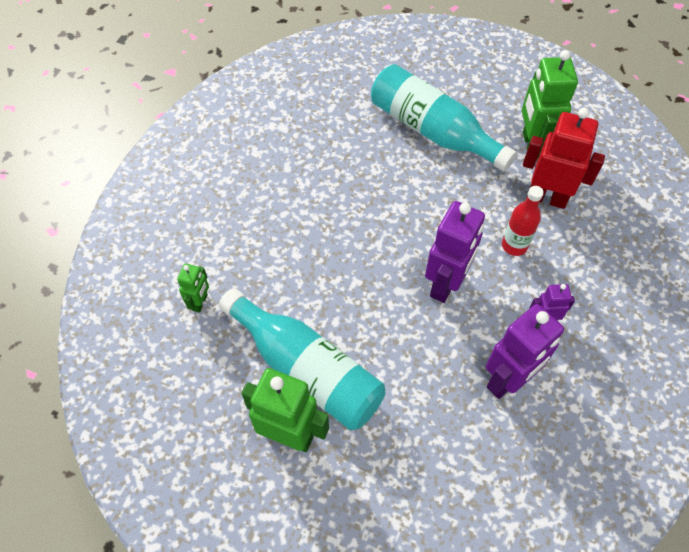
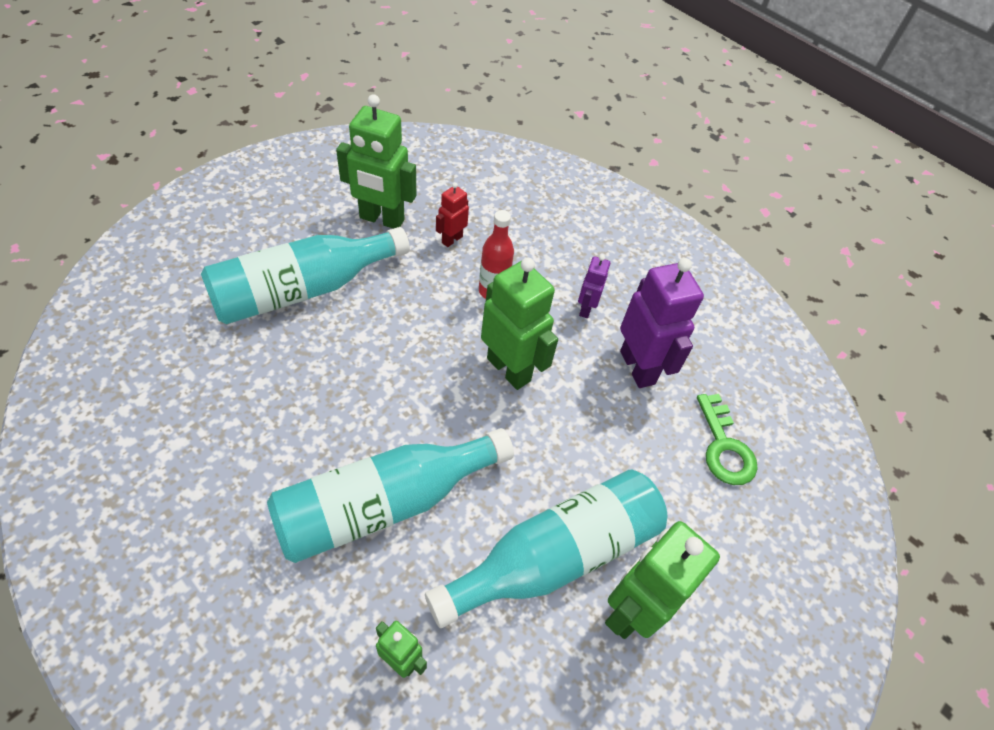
camera: 75 degrees left, 5 degrees down
purple robot [425,201,485,303] -> green robot [481,258,558,390]
red robot [523,108,605,209] -> red robot [436,182,469,247], size x0.52
none -> turquoise bottle [267,428,514,563]
none -> green key [697,394,758,485]

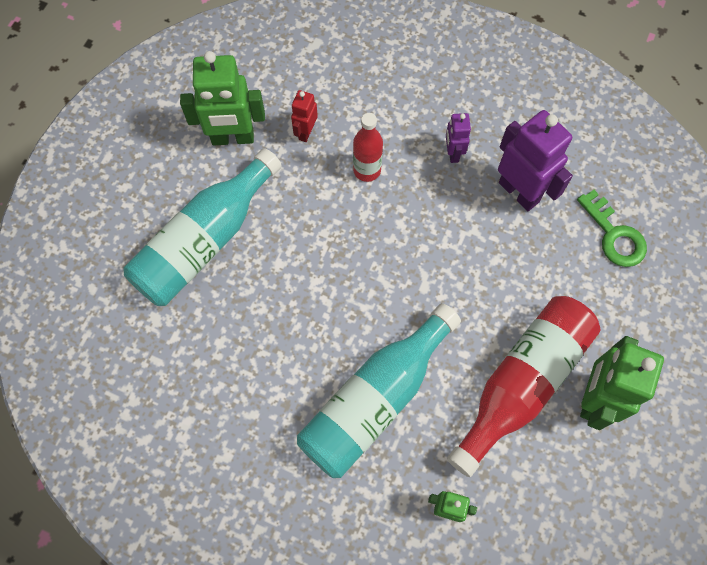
camera: 15 degrees left, 15 degrees up
turquoise bottle [425,470,667,628] -> red bottle [447,296,601,477]
green robot [481,258,558,390] -> none

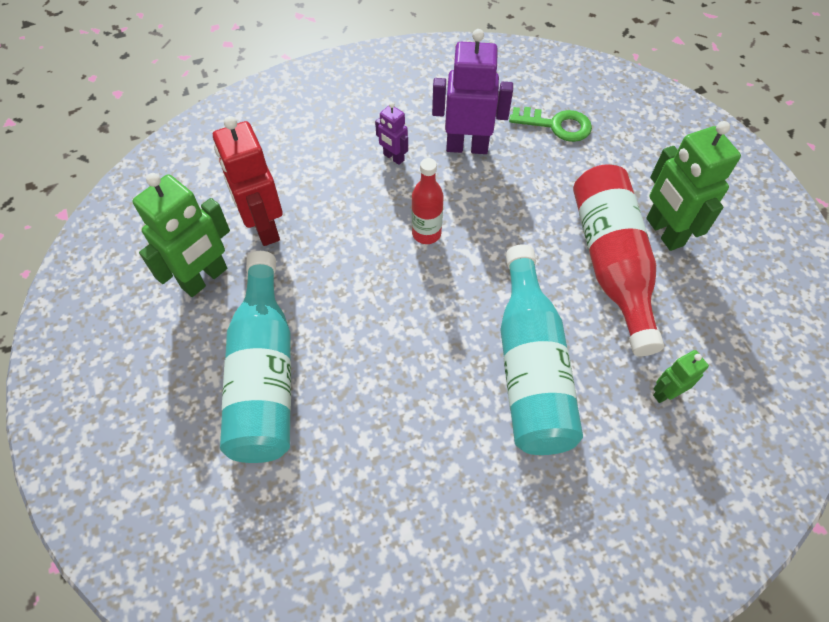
camera: 45 degrees left, 10 degrees down
red robot [291,90,318,142] -> red robot [213,116,283,246], size x1.93
red bottle [353,113,383,182] -> red bottle moved to [412,158,444,244]

